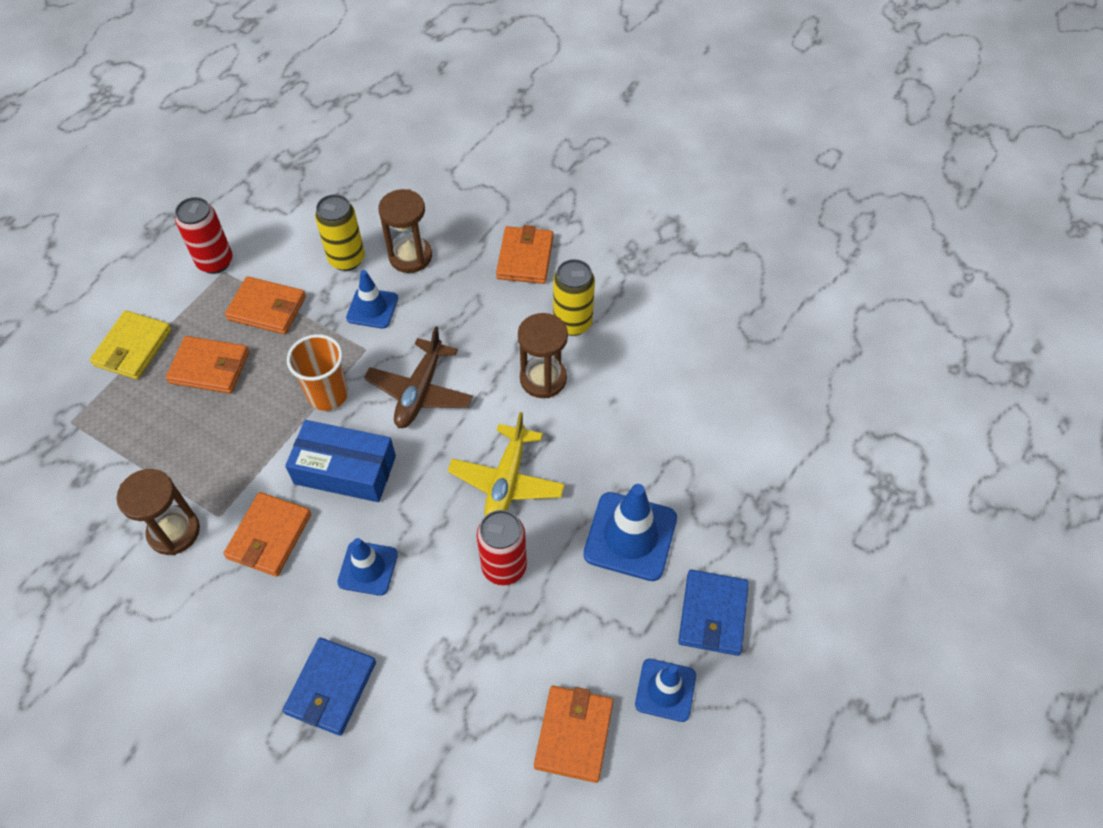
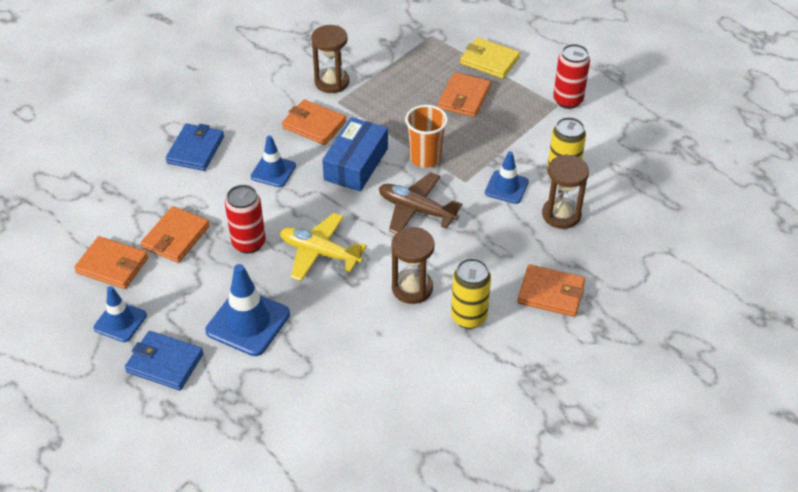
camera: 100 degrees right, 10 degrees down
orange wallet [225,276,306,334] -> orange wallet moved to [141,206,210,263]
blue wallet [282,638,376,736] -> blue wallet turned 75 degrees clockwise [165,124,224,171]

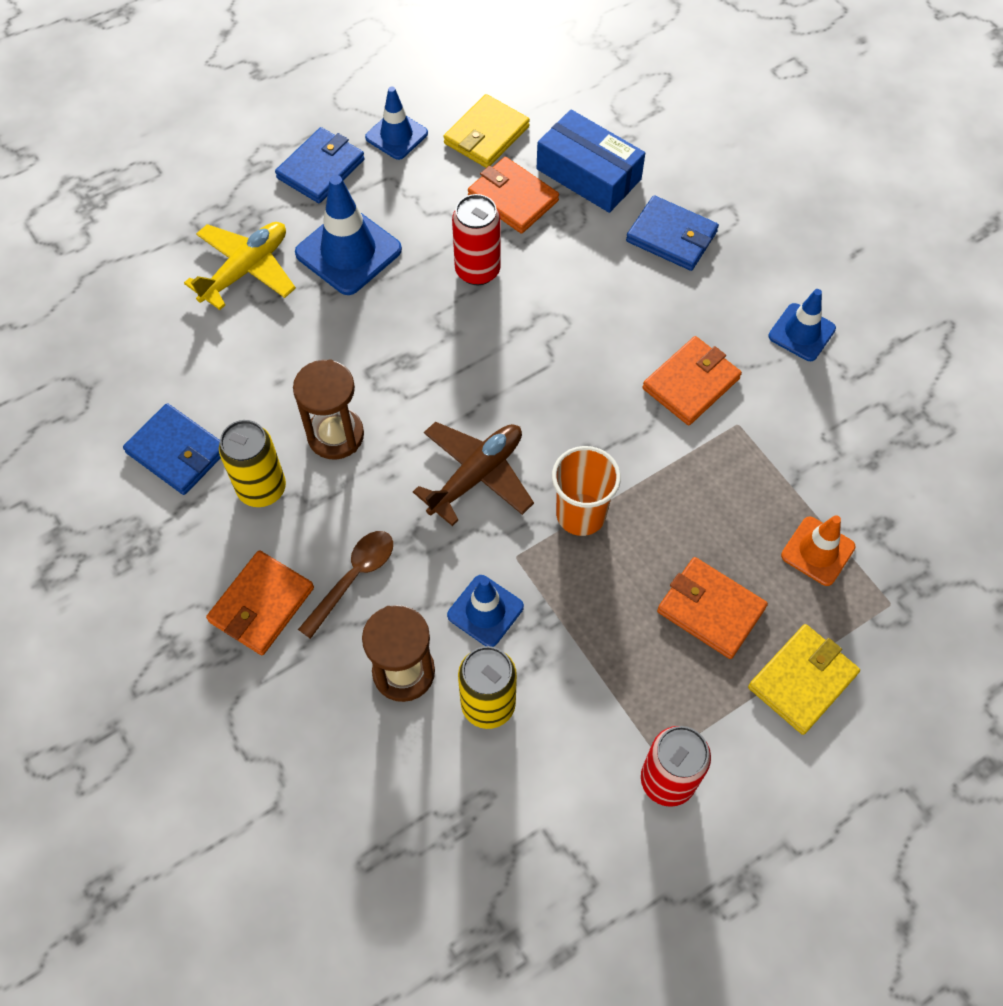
camera: 105 degrees right, 15 degrees up
orange wallet [74,236,148,289] -> yellow wallet [443,94,530,168]
blue traffic cone [251,135,296,187] -> blue traffic cone moved to [768,289,836,361]
yellow plane [280,213,367,281] -> yellow plane moved to [184,222,296,310]
brown hourglass [311,25,349,93] -> none
blue box [322,117,388,192] -> blue box moved to [537,109,645,213]
none -> blue wallet [123,403,221,495]
none -> brown spoon [298,531,393,639]
none -> orange traffic cone [781,515,856,586]

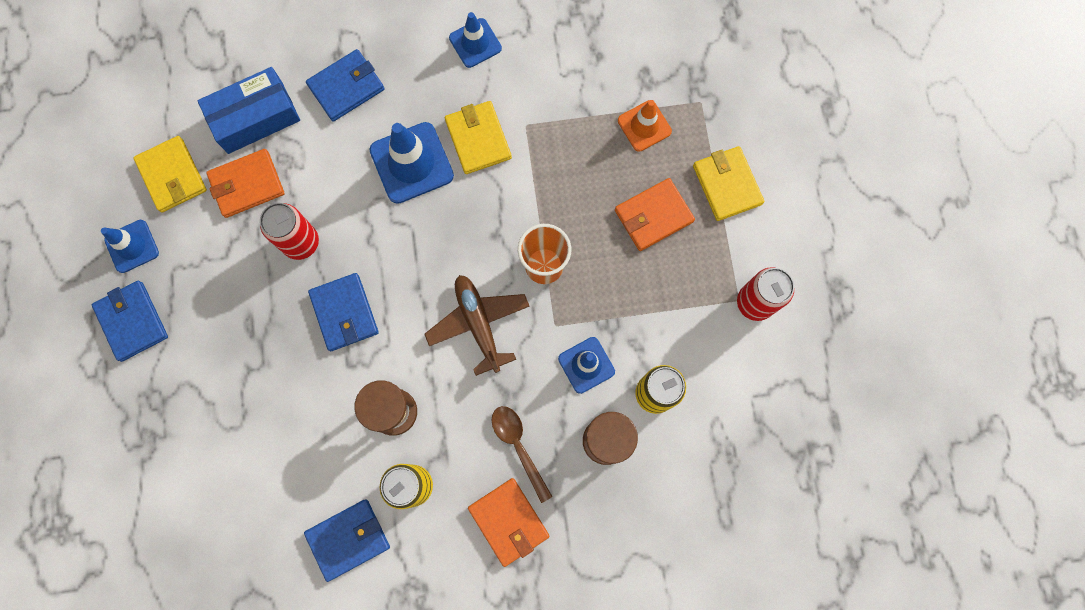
camera: 65 degrees left, 15 degrees up
yellow plane [184,222,296,310] -> none
blue traffic cone [295,175,402,295] -> blue traffic cone moved to [369,122,454,204]
orange wallet [643,336,742,425] -> yellow wallet [445,101,512,174]
none -> blue wallet [308,273,379,351]

